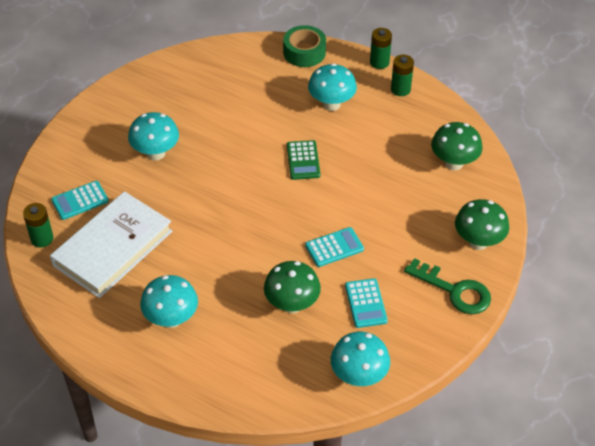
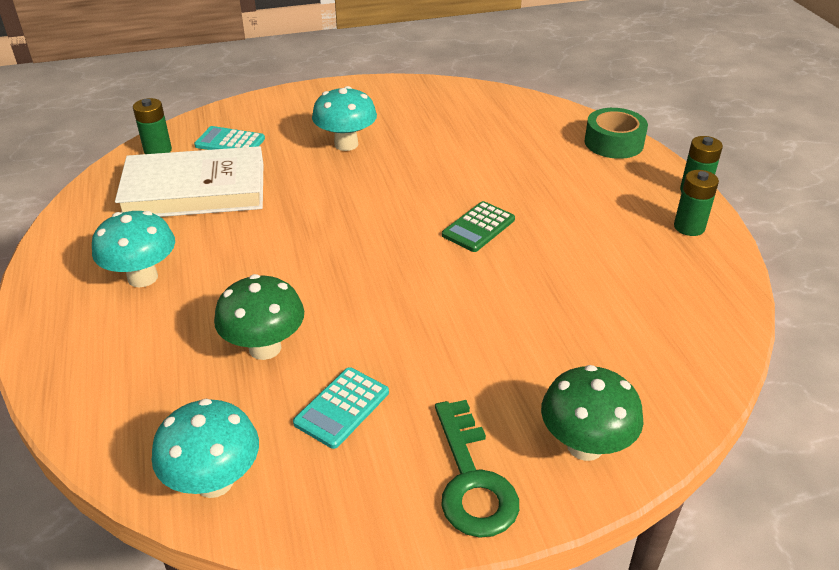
camera: 45 degrees right, 10 degrees down
turquoise calculator [305,227,364,267] -> none
turquoise mushroom [308,63,357,111] -> none
green mushroom [431,122,483,170] -> none

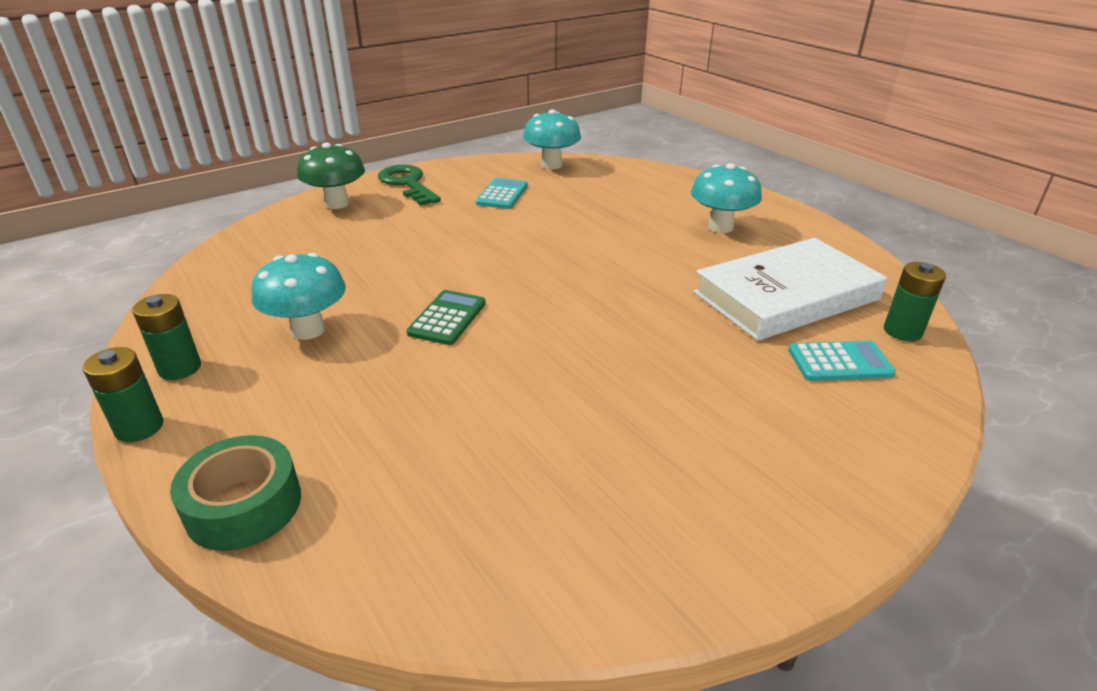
camera: 160 degrees right, 5 degrees down
green mushroom [214,274,304,360] -> none
turquoise mushroom [312,86,377,151] -> turquoise mushroom moved to [252,253,346,340]

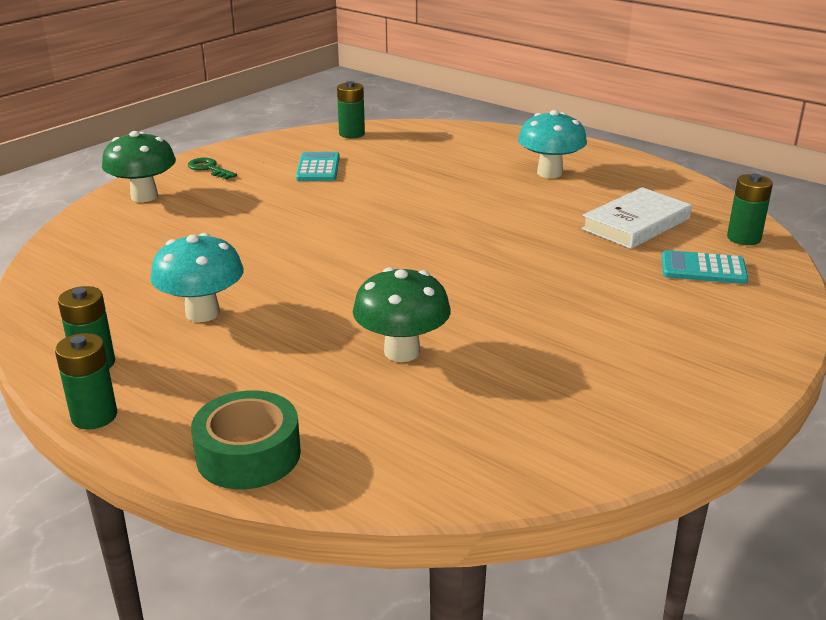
camera: 15 degrees left, 5 degrees down
green key [378,165,441,206] -> green key [188,158,237,180], size x0.58
green calculator [407,290,486,345] -> none
turquoise mushroom [523,109,581,169] -> green battery [337,81,365,138]
white book [693,238,887,341] -> white book [582,187,692,249], size x0.66
turquoise calculator [788,341,896,381] -> turquoise calculator turned 150 degrees counterclockwise [662,250,748,284]
none -> green mushroom [353,267,451,362]

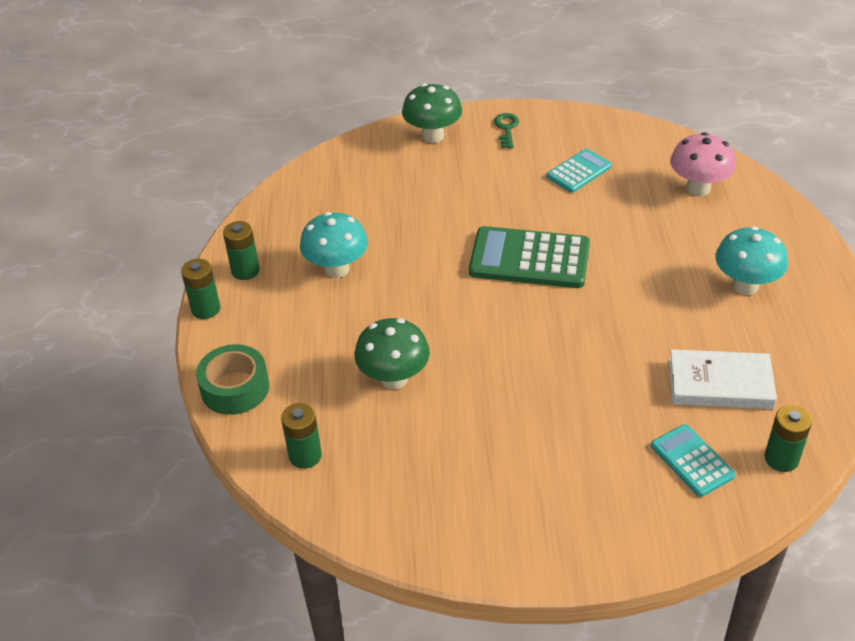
camera: 50 degrees right, 15 degrees up
green battery [337,81,365,138] -> green battery moved to [281,403,322,469]
none -> green calculator [469,226,590,288]
none -> pink mushroom [670,132,736,196]

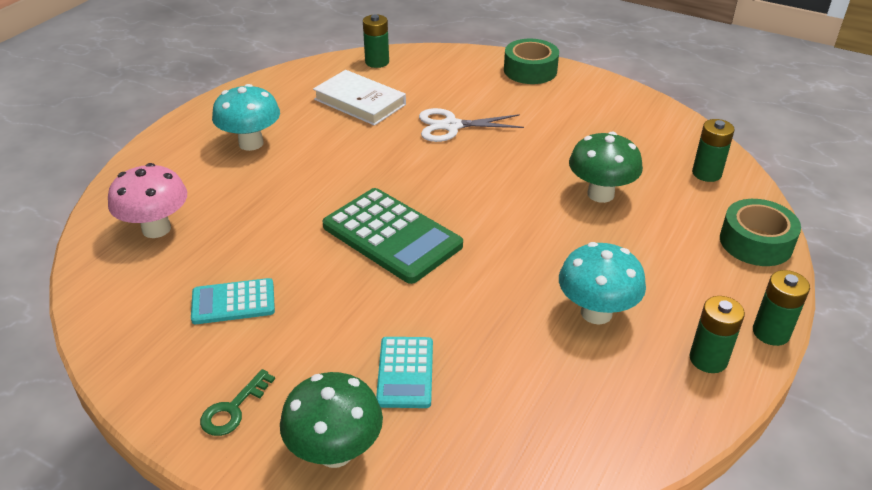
camera: 150 degrees left, 5 degrees down
turquoise calculator [651,424,735,497] -> turquoise calculator moved to [376,337,433,408]
none -> white scissors [419,108,524,142]
none -> green tape [504,39,559,84]

